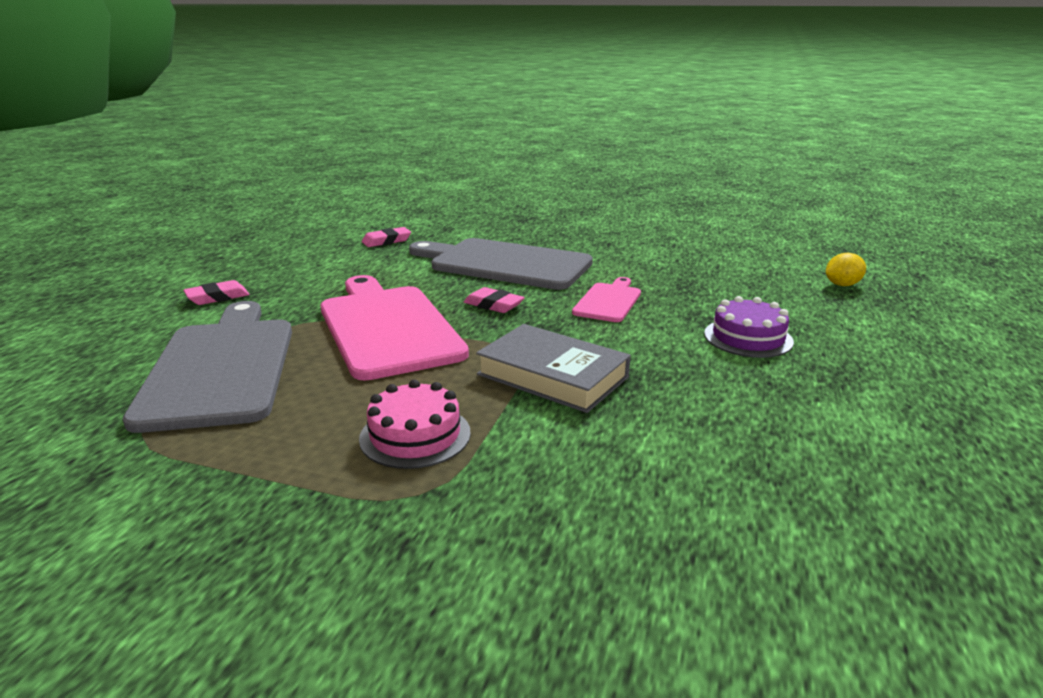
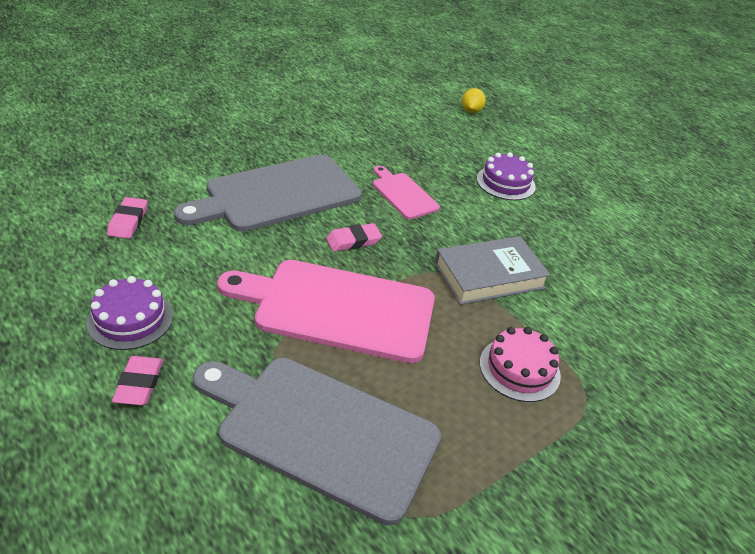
camera: 60 degrees left, 15 degrees up
none -> purple cake [86,276,173,350]

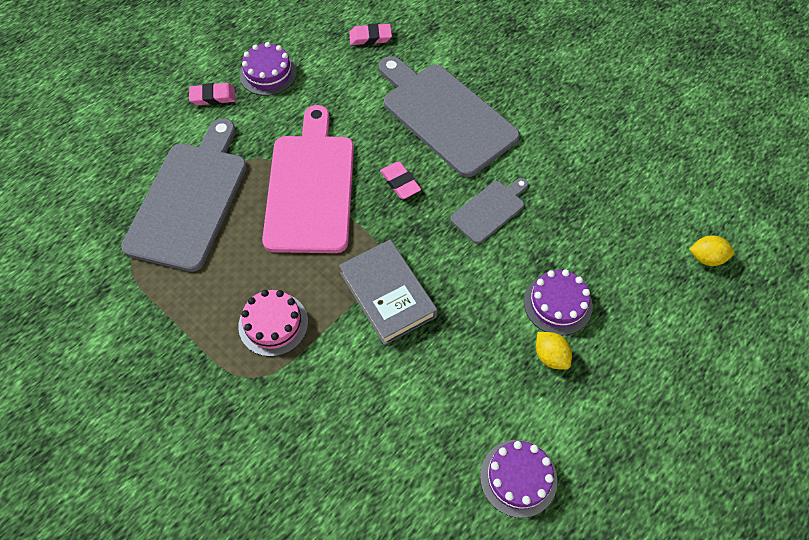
camera: 85 degrees right, 20 degrees up
pink cutting board [373,166,440,219] -> grey cutting board [450,178,528,244]
none -> purple cake [480,440,557,518]
none -> yellow lemon [536,332,572,370]

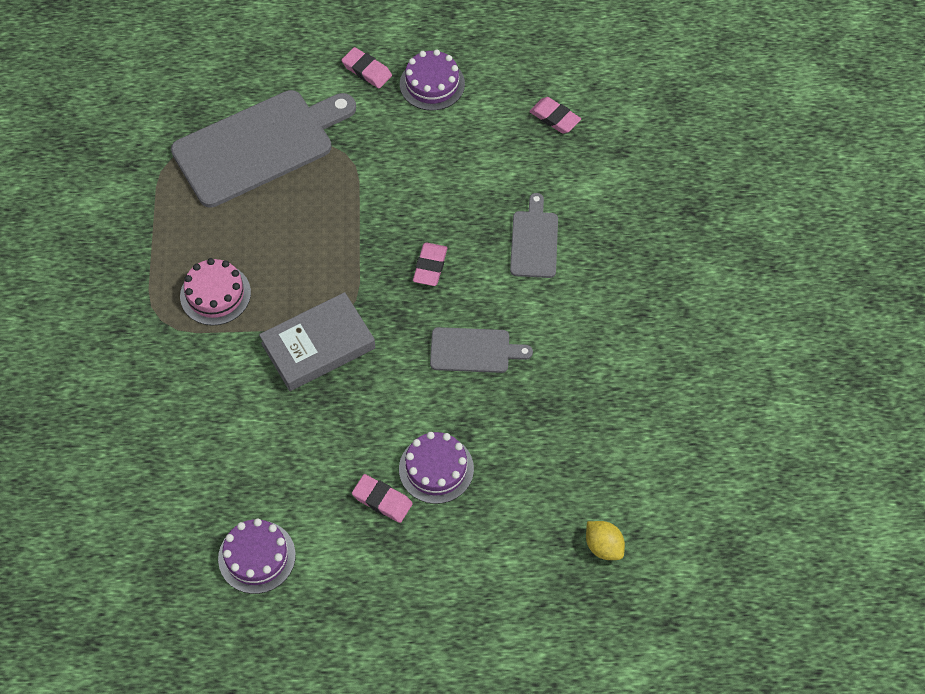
camera: 45 degrees right, 0 degrees up
pink cutting board [262,105,354,253] -> none
grey book [339,240,437,345] -> grey book turned 45 degrees clockwise [259,292,375,391]
grey cutting board [379,56,520,177] -> grey cutting board [510,193,558,278], size x0.50
yellow lemon [536,332,572,370] -> pink eraser [352,474,413,523]

